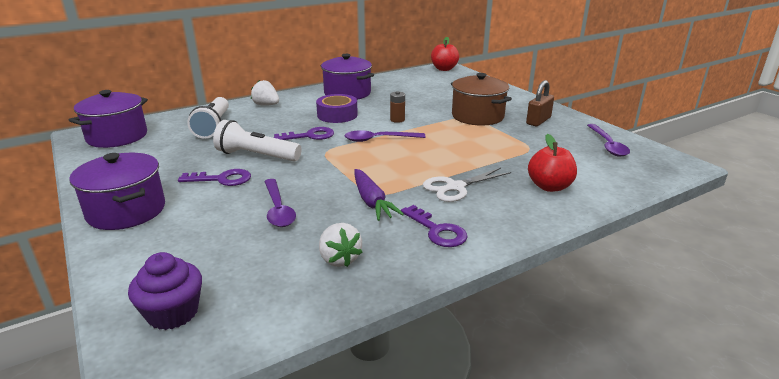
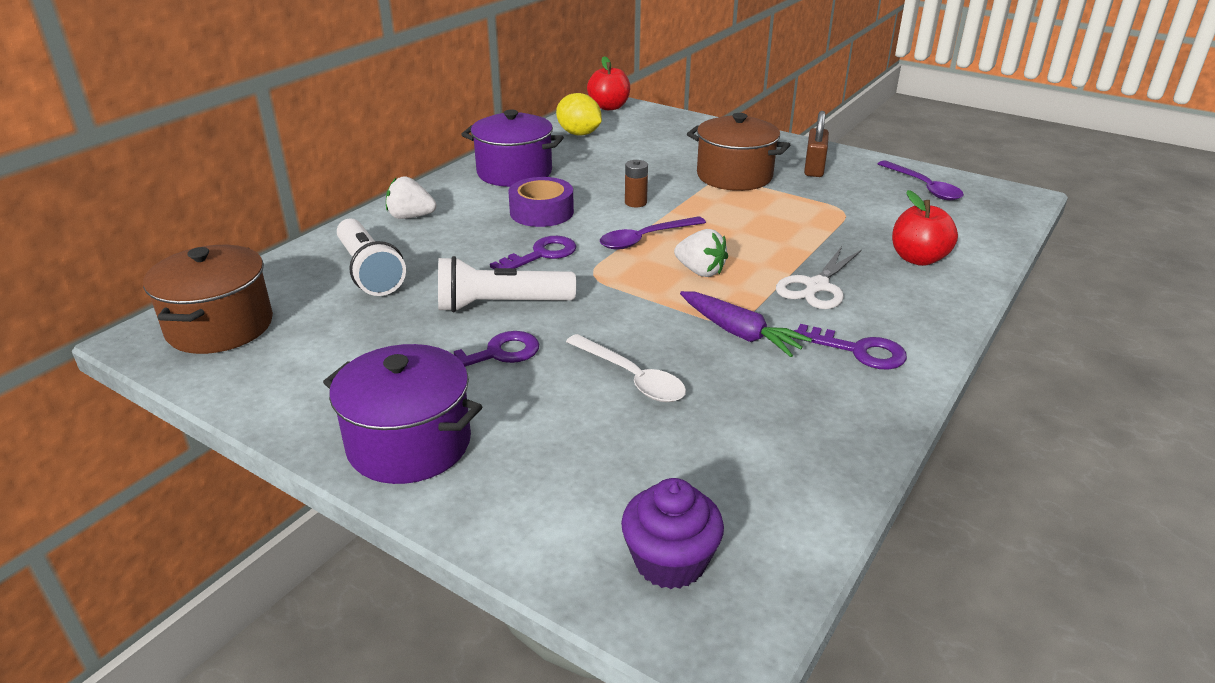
camera: 25 degrees left, 5 degrees up
purple pot [69,90,148,148] -> brown pot [143,245,273,354]
purple spoon [264,179,296,227] -> white spoon [566,334,686,402]
white strawberry [319,223,363,267] -> white strawberry moved to [674,229,728,277]
none -> yellow lemon [556,93,602,136]

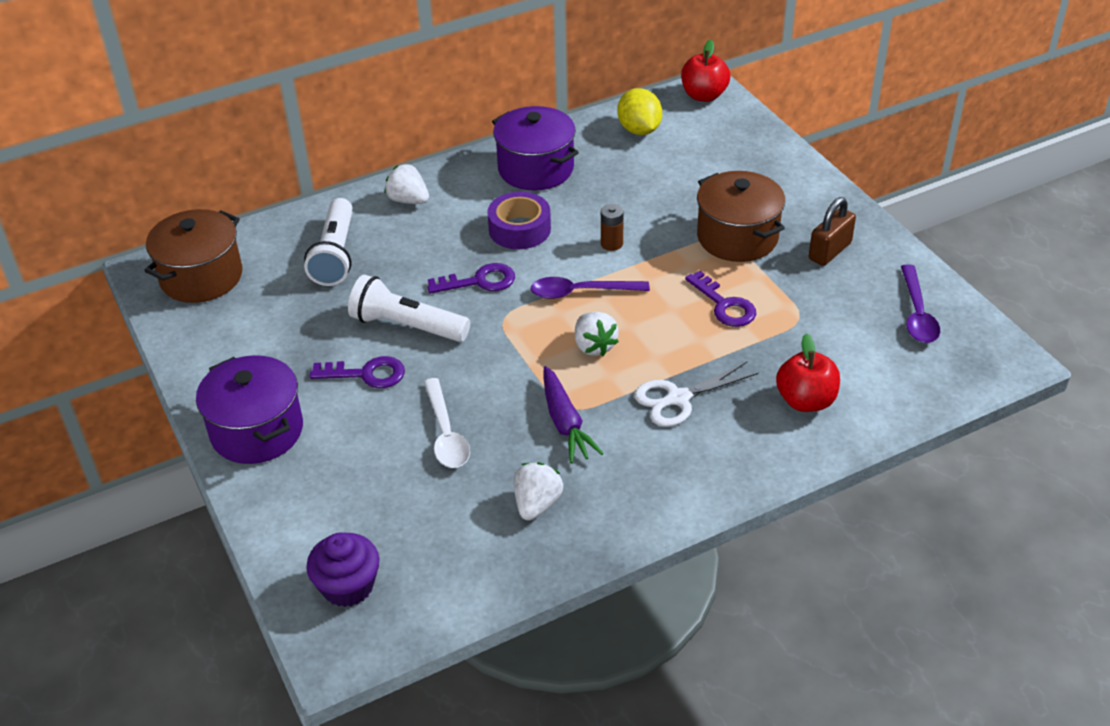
camera: 30 degrees right, 10 degrees up
purple key [794,324,907,370] -> purple key moved to [685,271,756,327]
none -> white strawberry [514,462,563,521]

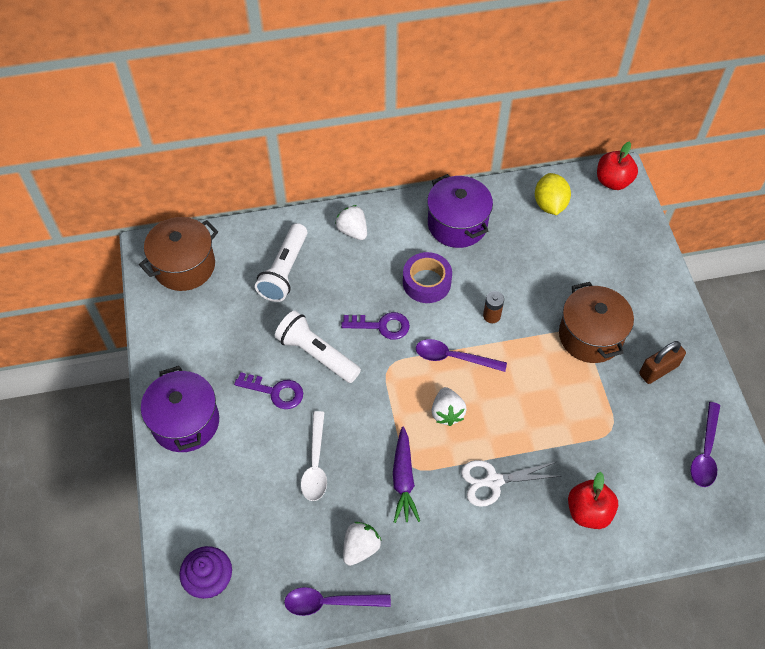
camera: 15 degrees right, 15 degrees up
purple key [685,271,756,327] -> none
none -> purple spoon [284,587,391,616]

